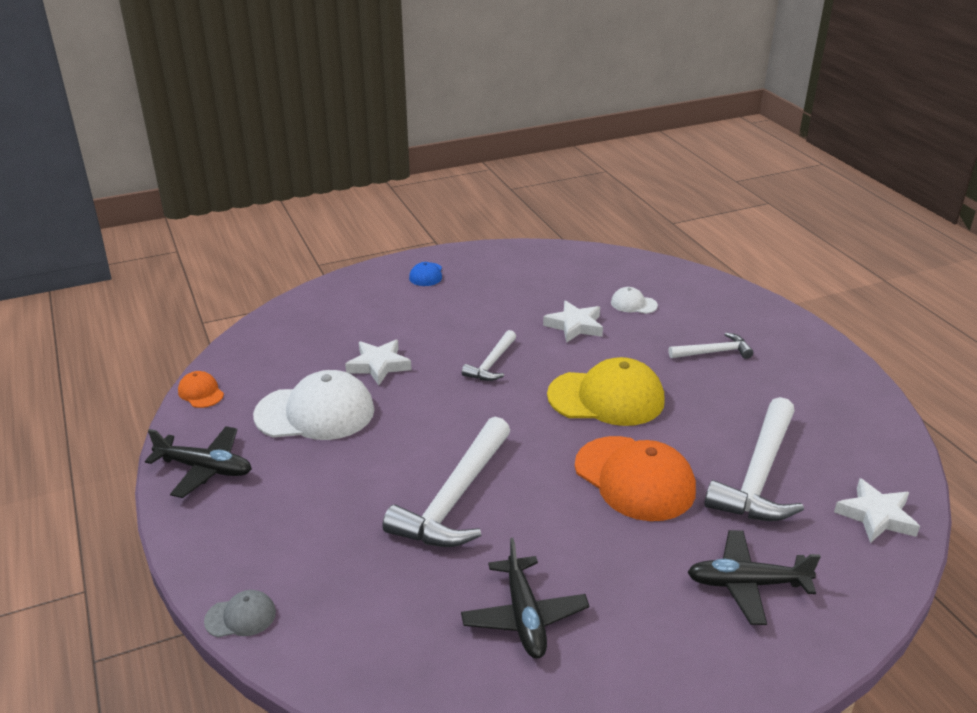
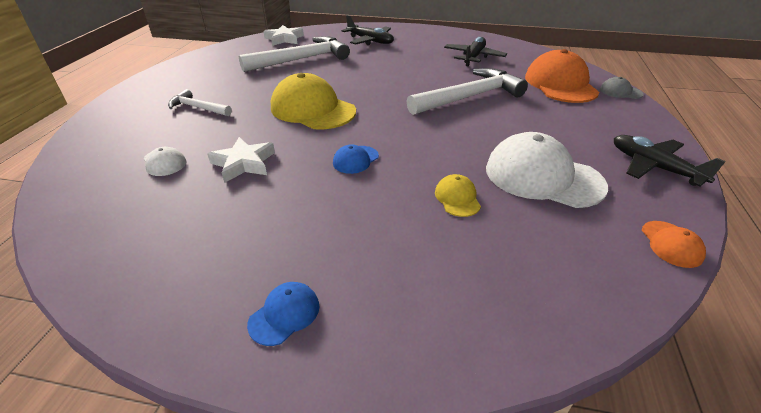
camera: 145 degrees left, 5 degrees up
white star [345,340,412,385] -> yellow cap [435,174,481,217]
white hammer [462,330,516,381] -> blue cap [333,144,379,174]
orange cap [575,436,696,521] -> orange cap moved to [525,49,599,103]

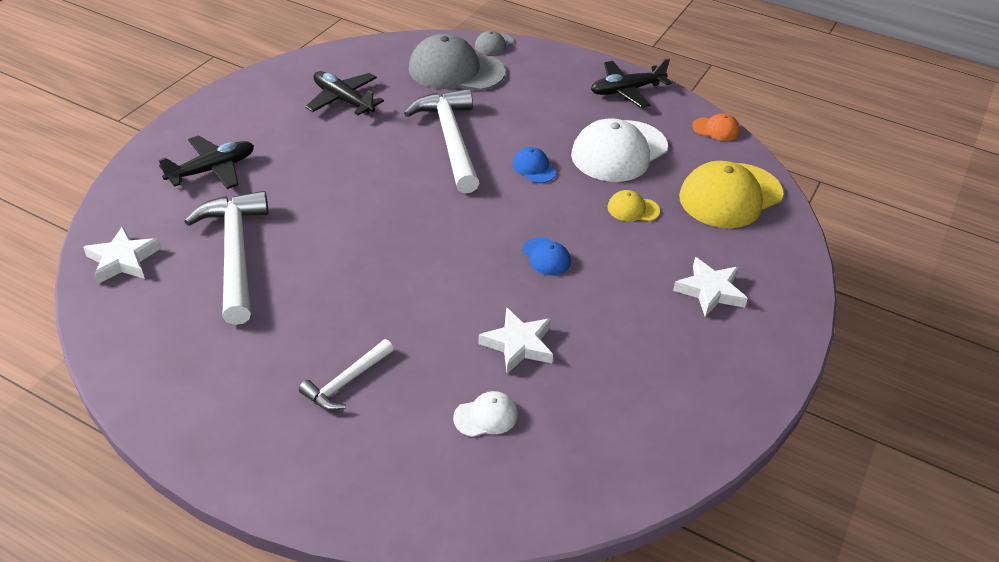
camera: 75 degrees left, 5 degrees up
blue cap [247,282,320,346] -> blue cap moved to [512,147,556,183]
yellow cap [271,73,356,130] -> yellow cap moved to [679,161,784,228]
orange cap [525,49,599,103] -> grey cap [409,34,505,91]
none -> white star [673,257,748,317]

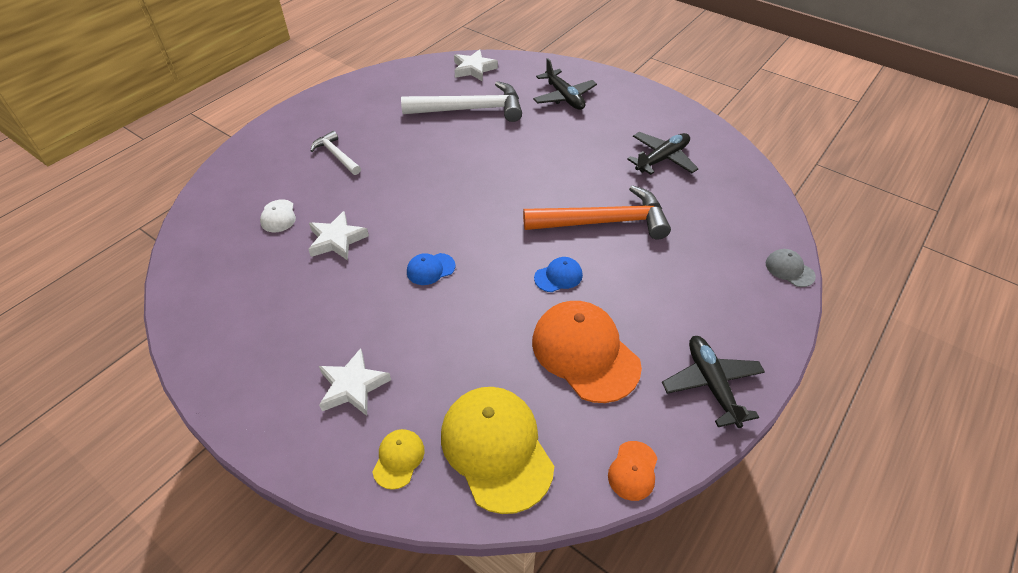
camera: 100 degrees right, 5 degrees up
white hammer [404,89,479,193] -> orange hammer [523,185,671,239]
grey cap [409,34,505,91] -> none
white cap [571,118,668,182] -> orange cap [532,301,642,403]
yellow cap [607,190,660,221] -> yellow cap moved to [373,429,425,490]

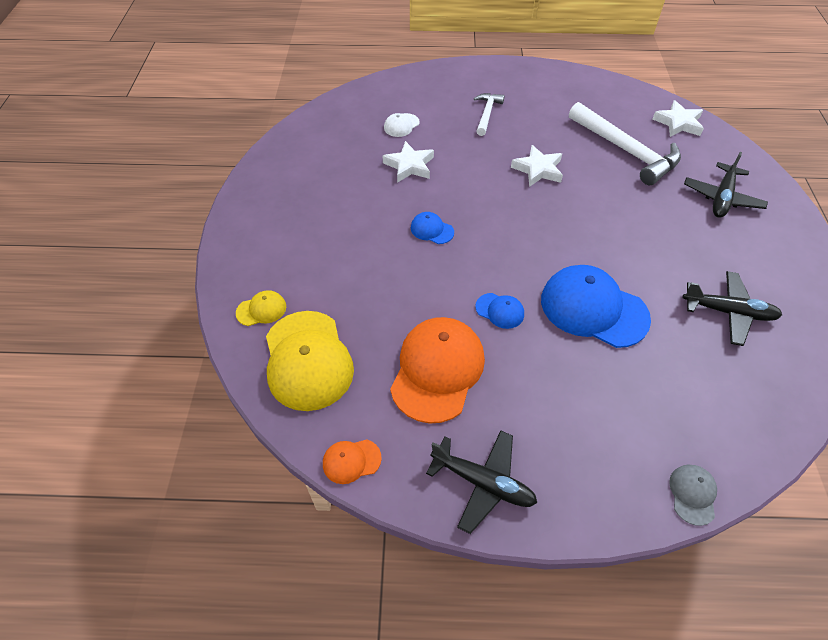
camera: 55 degrees right, 5 degrees up
white star [319,348,391,416] -> white star moved to [511,145,563,187]
yellow cap [441,387,554,514] -> yellow cap turned 135 degrees clockwise [266,311,354,411]
orange hammer [523,185,671,239] -> blue cap [541,265,651,348]
black plane [662,336,765,428] -> black plane turned 75 degrees clockwise [426,430,537,534]

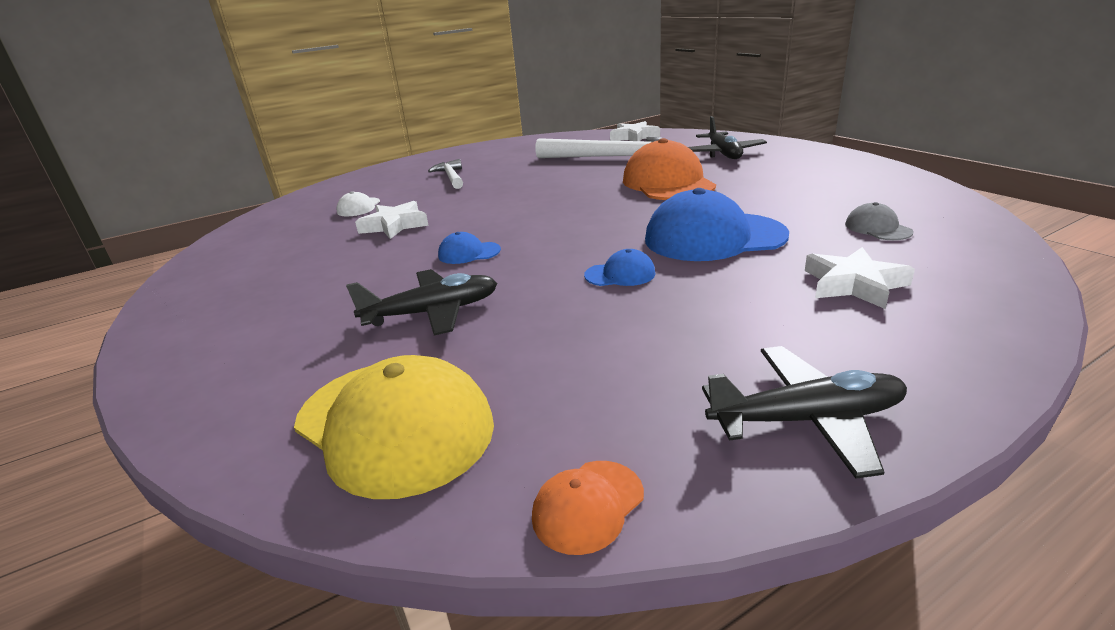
camera: 30 degrees left, 25 degrees down
yellow cap [236,290,286,326] -> none
orange cap [390,317,485,424] -> orange cap moved to [623,138,716,200]
white star [511,145,563,187] -> white star moved to [805,247,915,309]
grey cap [669,465,717,526] -> grey cap moved to [845,202,914,240]
black plane [682,271,782,346] -> black plane moved to [346,269,497,336]

